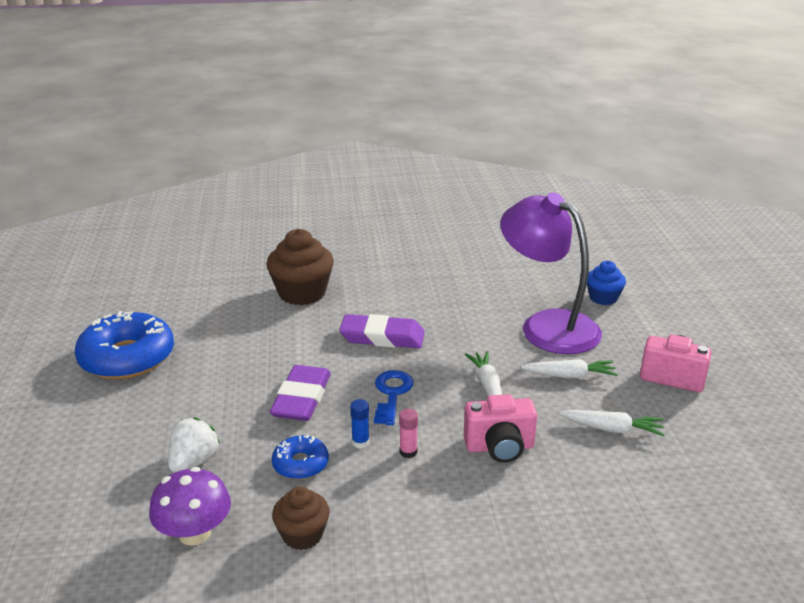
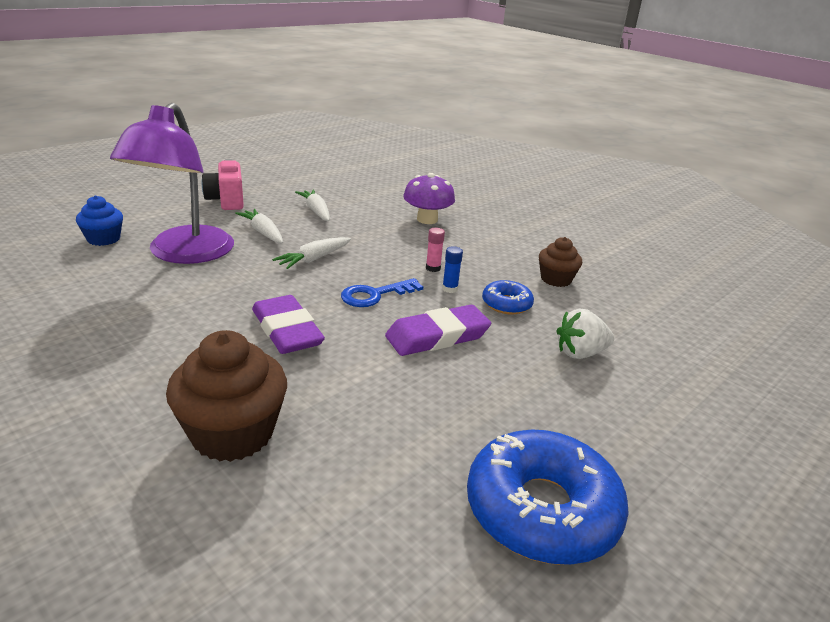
camera: 130 degrees left, 0 degrees up
purple mushroom [149,467,231,546] -> purple mushroom moved to [403,173,455,224]
pink camera [464,394,537,463] -> none

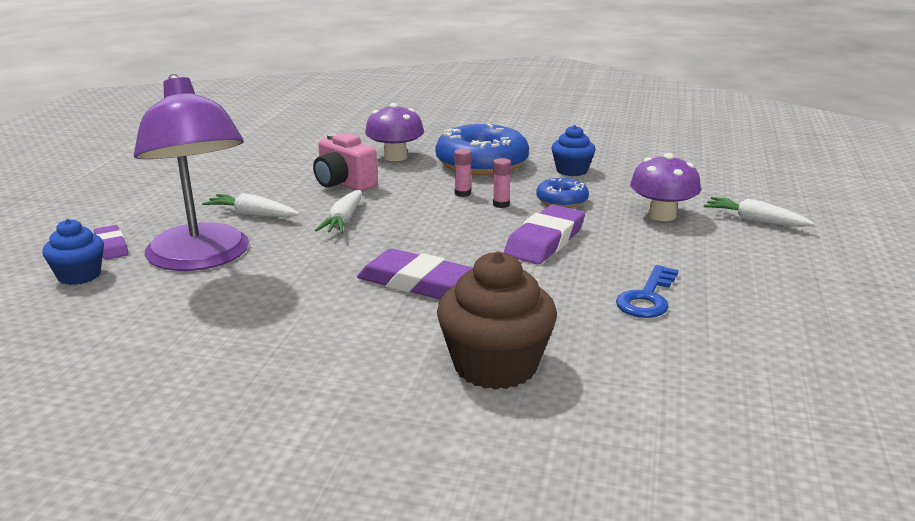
camera: 30 degrees left, 5 degrees down
pink camera [202,159,244,210] -> pink camera moved to [313,132,378,192]
white carrot [295,190,330,221] -> white carrot moved to [704,197,815,227]
blue key [341,278,423,307] -> blue key moved to [616,265,678,318]
blue glue stick [442,246,463,293] -> pink glue stick [493,158,511,208]
blue donut [467,430,629,565] -> blue donut moved to [436,124,529,176]
brown cupcake [539,237,582,287] -> blue cupcake [551,125,596,176]
white strawberry [556,308,614,359] -> purple mushroom [630,153,701,221]
none -> purple eraser [94,225,128,260]

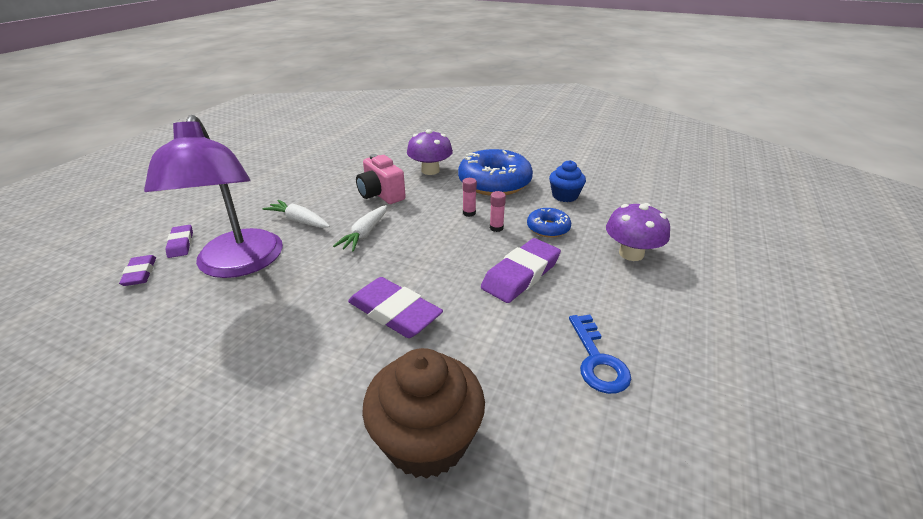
camera: 10 degrees right, 10 degrees up
blue cupcake [42,219,104,285] -> purple eraser [119,255,156,286]
blue key [616,265,678,318] -> blue key turned 45 degrees counterclockwise [569,315,631,394]
white carrot [704,197,815,227] -> none

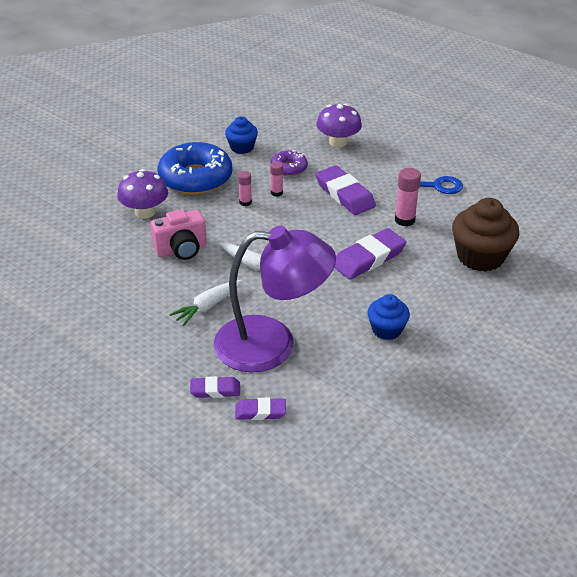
camera: 75 degrees left, 5 degrees up
blue donut [527,208,571,238] -> purple donut [271,150,308,176]
none -> blue cupcake [368,294,410,340]
none -> pink glue stick [395,168,421,226]

